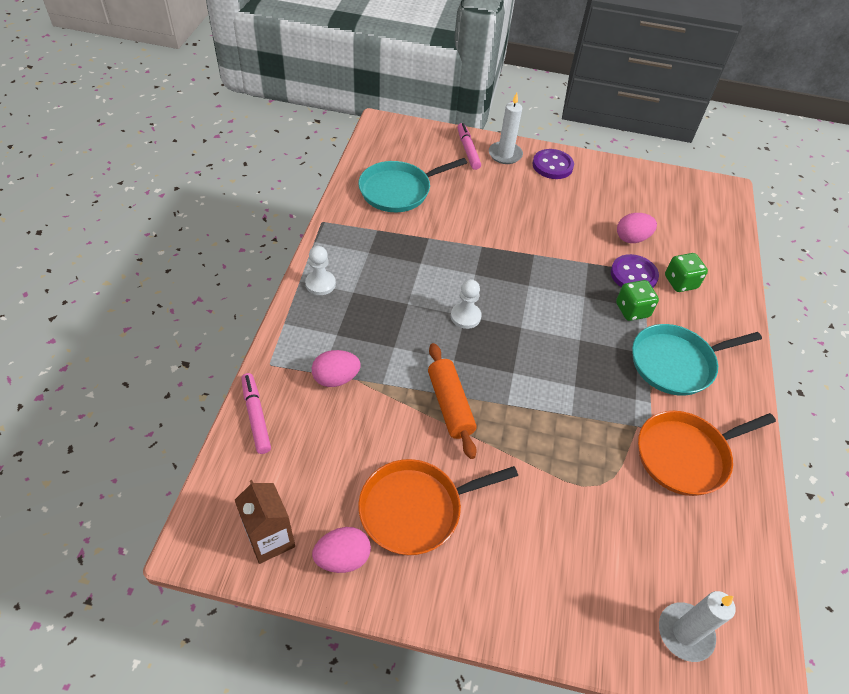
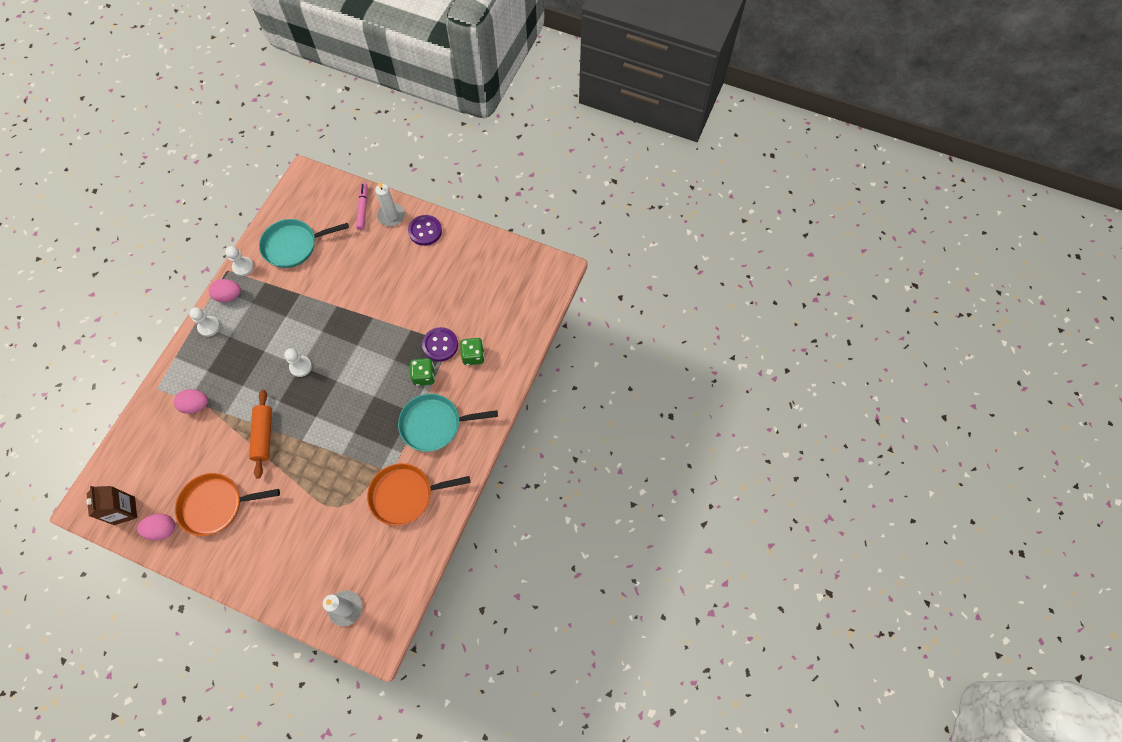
camera: 15 degrees right, 15 degrees up
pink marker [241,373,271,454] -> none
pink egg [617,213,657,243] -> pink egg moved to [209,279,241,302]
none -> white pawn [225,246,254,276]

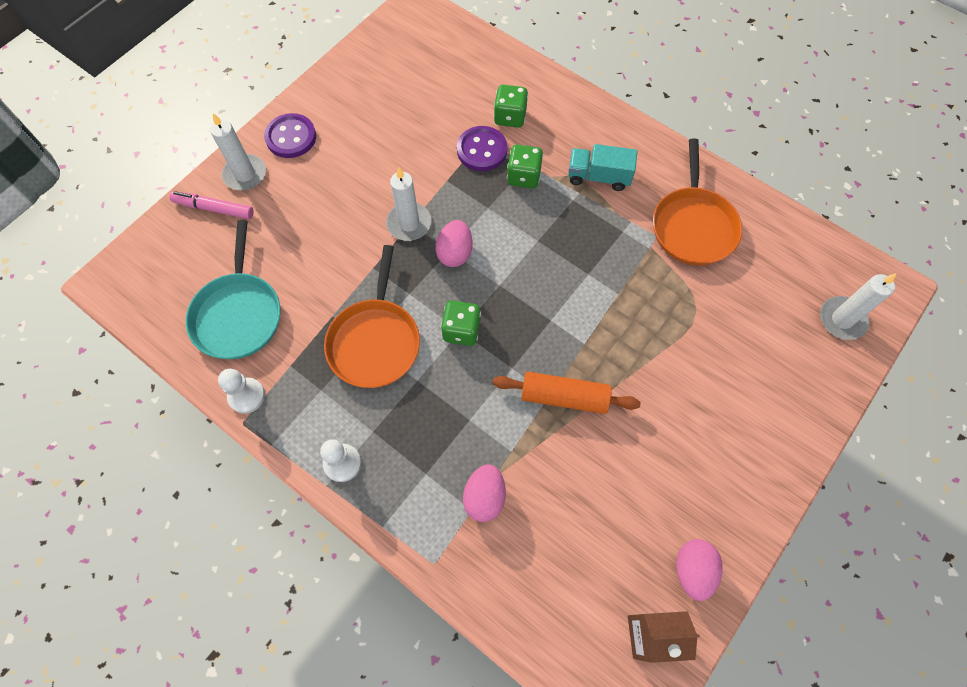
camera: 75 degrees left, 0 degrees up
orange pan [175,473,280,536] -> orange pan moved to [324,245,420,388]
pink egg [209,279,241,302] -> pink egg moved to [435,220,473,267]
white pawn [284,348,312,377] -> green dice [441,300,481,346]
turquoise pan [398,394,498,452] -> turquoise truck [568,144,638,191]
none -> white candle [386,167,432,241]

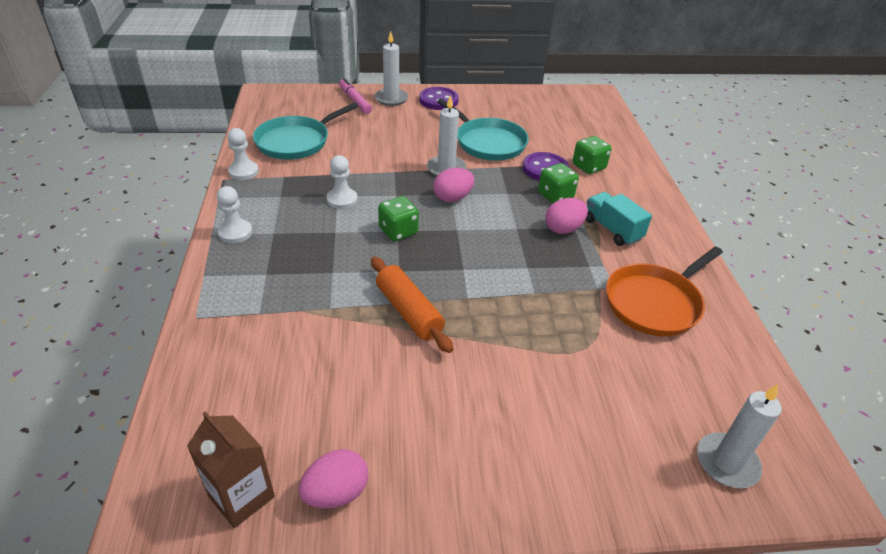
camera: 45 degrees right, 25 degrees down
orange pan [324,245,420,388] -> white pawn [327,155,358,209]
pink egg [463,464,506,522] -> pink egg moved to [545,198,588,234]
none -> turquoise pan [437,99,529,161]

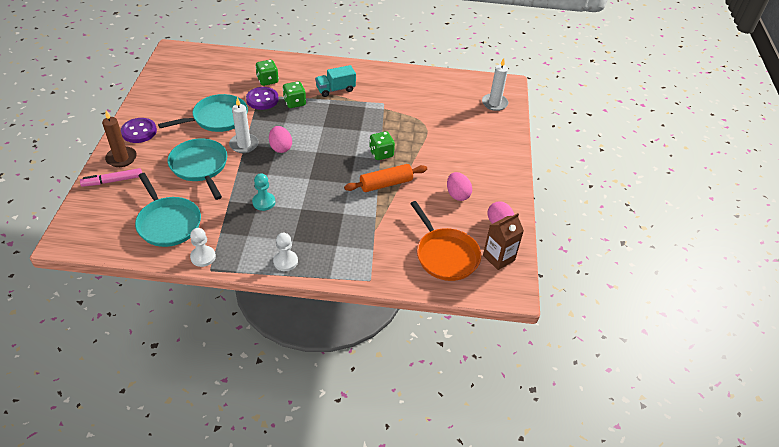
camera: 80 degrees left, 5 degrees up
white pawn [327,155,358,209] -> turquoise pawn [252,173,275,211]
white candle [375,31,408,106] -> brown candle [102,110,137,167]
green dice [378,196,419,241] -> green dice moved to [369,131,395,160]
pink egg [545,198,588,234] -> pink egg moved to [447,172,472,201]
orange pan [606,247,723,336] -> orange pan moved to [410,201,481,281]
none -> turquoise pan [168,139,227,200]

